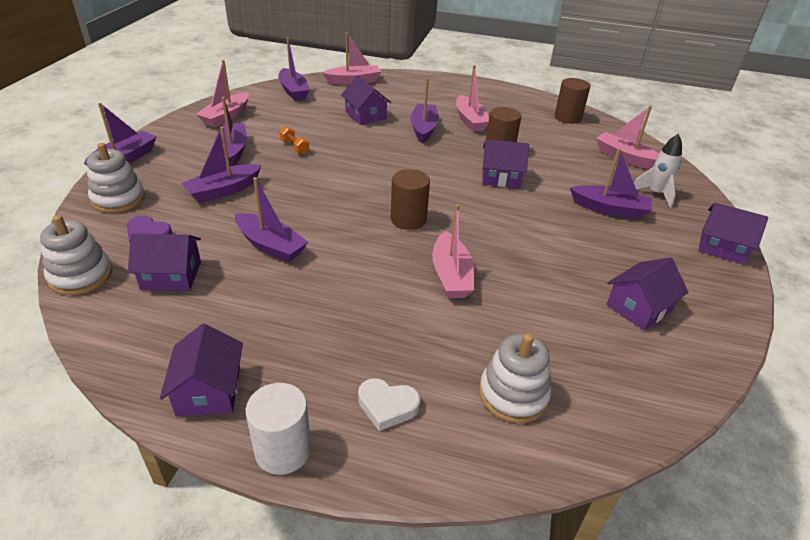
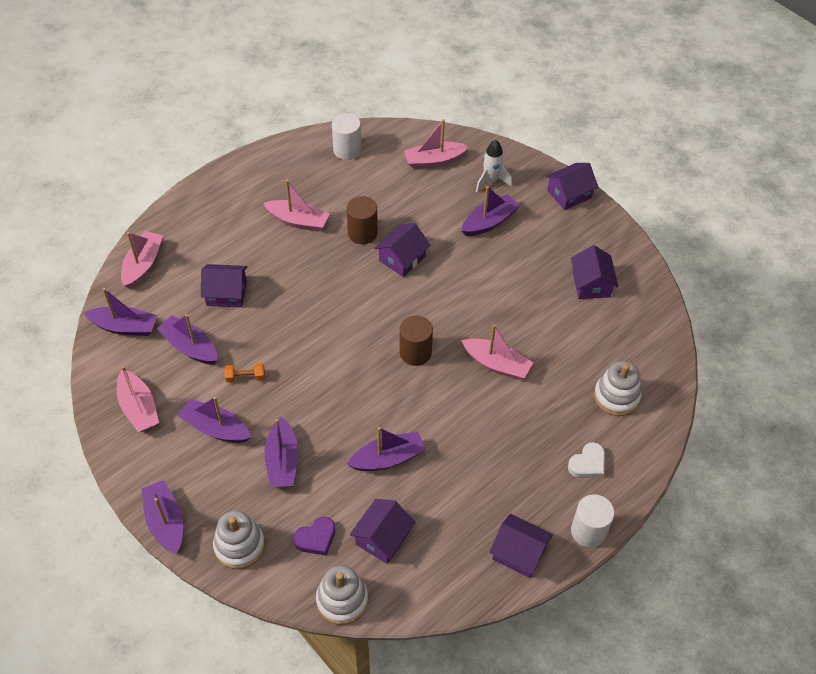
camera: 55 degrees left, 15 degrees up
purple boat [410,78,439,143] -> purple boat moved to [157,314,217,365]
brown cylinder [554,78,590,124] -> white cylinder [332,113,361,160]

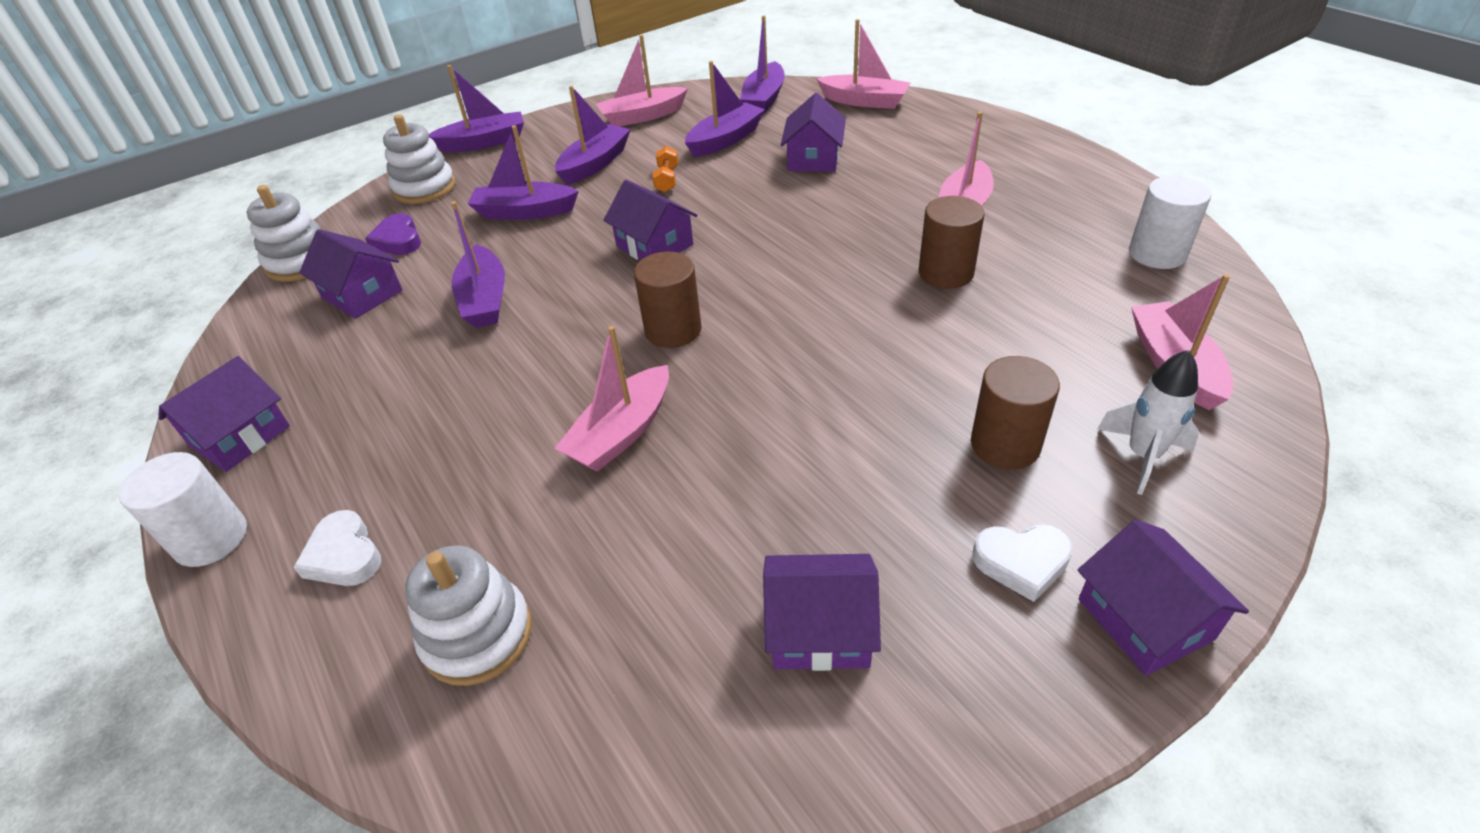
camera: 100 degrees right, 10 degrees down
purple house [375,223,430,277] -> purple house moved to [603,179,698,261]
purple boat [462,186,520,236] -> brown cylinder [971,356,1060,469]
none -> white heart [973,524,1073,602]

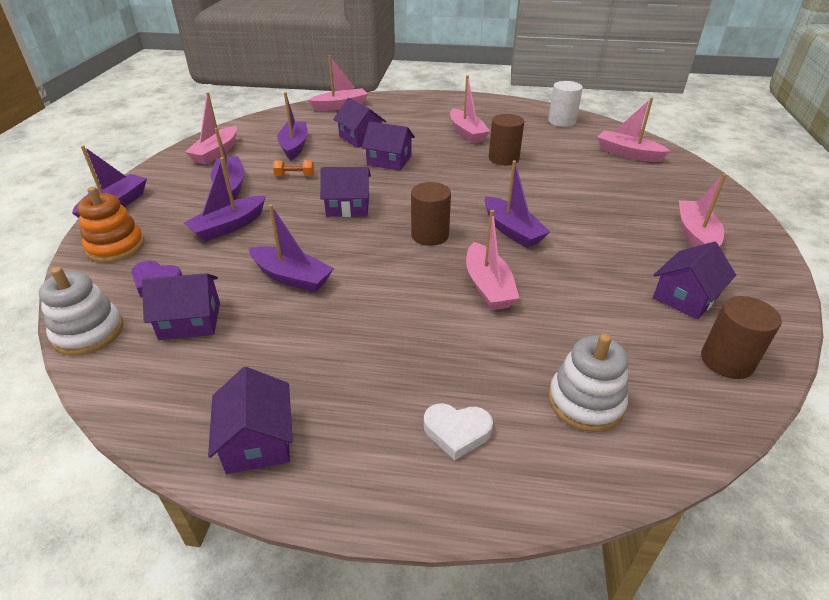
camera: 50 degrees left, 5 degrees down
white cylinder [119,452,247,567] -> none
white stacking toy [383,114,455,204] -> orange stacking toy [77,187,144,263]
orange dumbbell [652,146,678,192] -> orange dumbbell turned 45 degrees counterclockwise [273,160,314,176]
purple boat [740,15,785,114] -> purple boat moved to [484,160,550,248]
brown cylinder [971,356,1060,469] -> brown cylinder moved to [701,296,782,379]
white heart [973,524,1073,602] -> pink boat [679,174,727,247]
purple house [1078,519,1249,676] -> purple house moved to [362,121,415,171]
white rocket [1097,350,1200,495] -> none

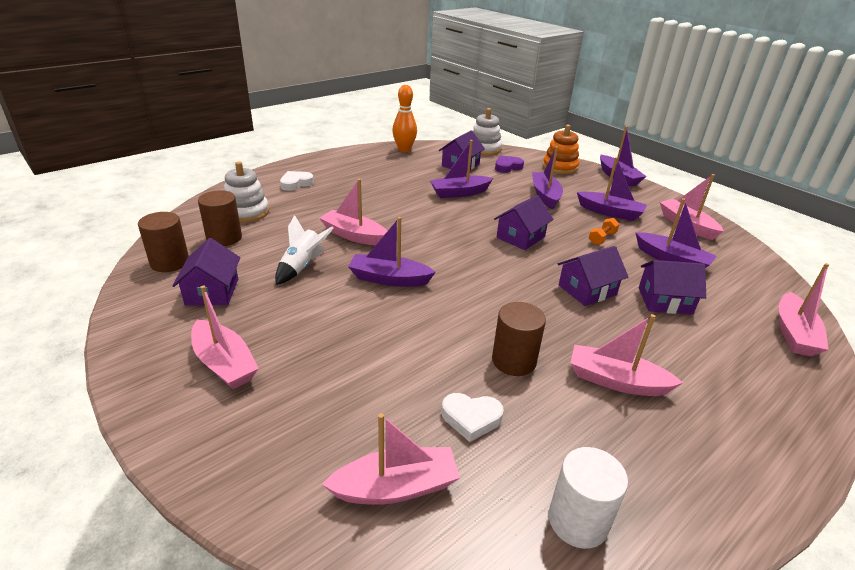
camera: 130 degrees right, 5 degrees down
purple house [208,367,293,474] -> none
brown cylinder [411,182,451,246] -> brown cylinder moved to [198,190,242,246]
none -> white rocket [275,215,334,285]
none -> orange bowling pin [392,85,417,152]
none -> white heart [441,393,504,442]

